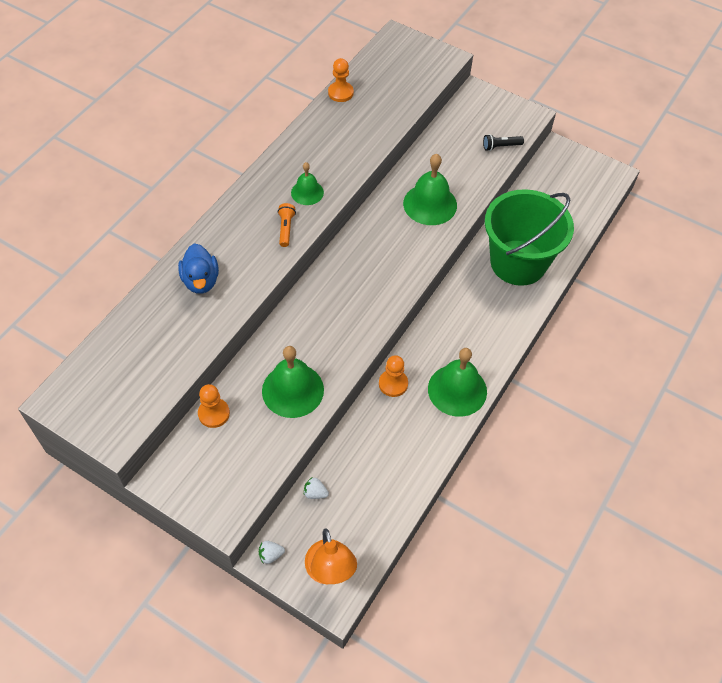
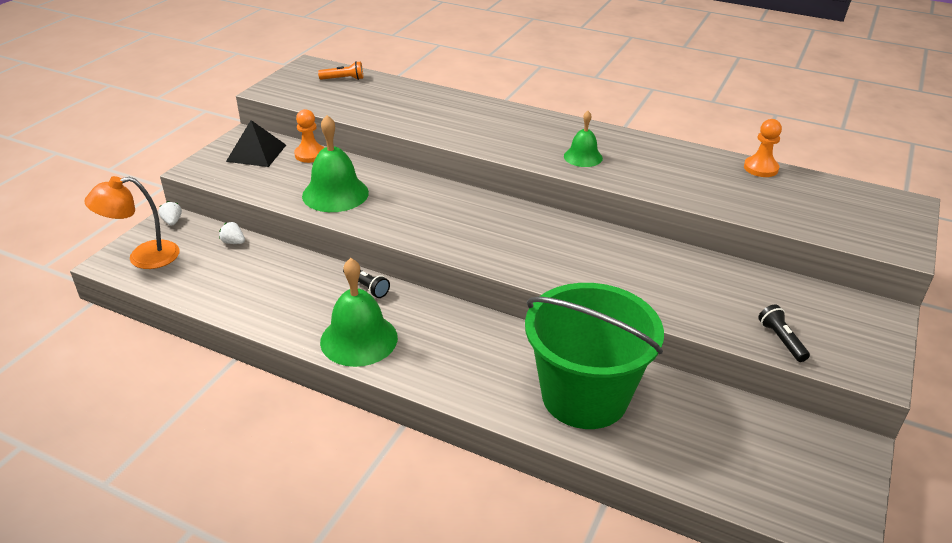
camera: 85 degrees right, 20 degrees down
blue duck [178,243,219,294] -> none
orange flashlight [278,203,296,247] -> orange flashlight moved to [318,61,363,80]
white strawberry [304,477,329,499] -> white strawberry turned 75 degrees counterclockwise [219,222,245,244]
orange pawn [379,355,408,397] -> black flashlight [343,269,390,298]
green bell [403,154,457,225] -> none
none -> black pyramid [226,120,286,167]

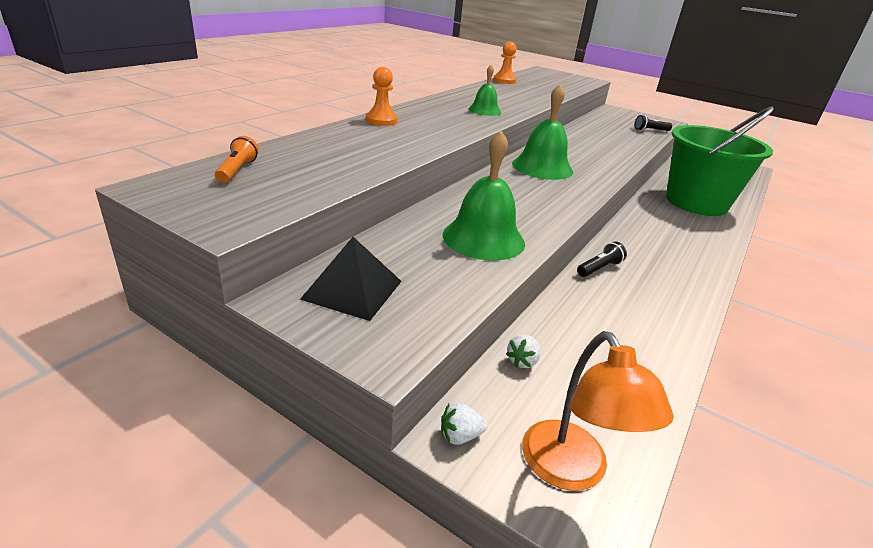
camera: 85 degrees left, 5 degrees down
orange pawn [294,109,324,163] -> orange pawn moved to [366,67,398,126]
green bell [320,258,398,367] -> green bell moved to [512,84,573,180]

